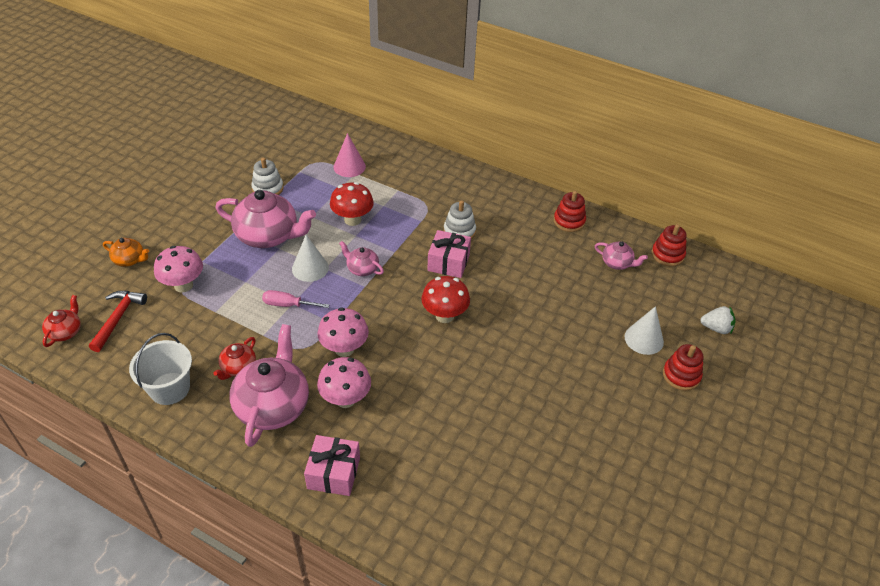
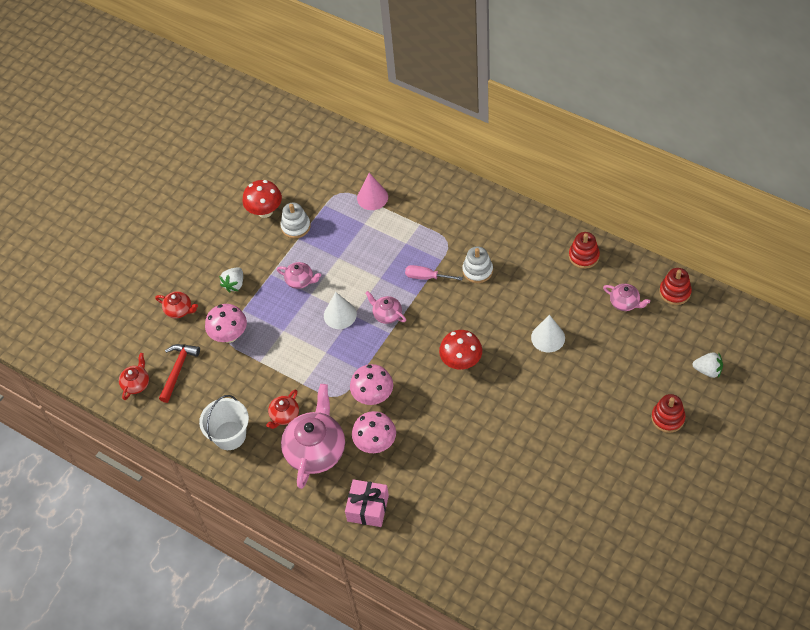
camera: 10 degrees right, 10 degrees up
orange teapot [103,238,149,267] -> red teapot [155,291,198,318]
pink teapot [215,190,316,248] -> pink teapot [277,262,321,289], size x0.49
pink screwdriver [262,290,329,308] -> pink screwdriver moved to [405,265,463,280]
red mushroom [330,182,374,226] -> red mushroom moved to [242,180,282,218]
pink gift [427,230,471,278] -> none
white cone [625,306,664,355] -> white cone moved to [531,315,565,352]
none -> white strawberry [219,267,243,293]

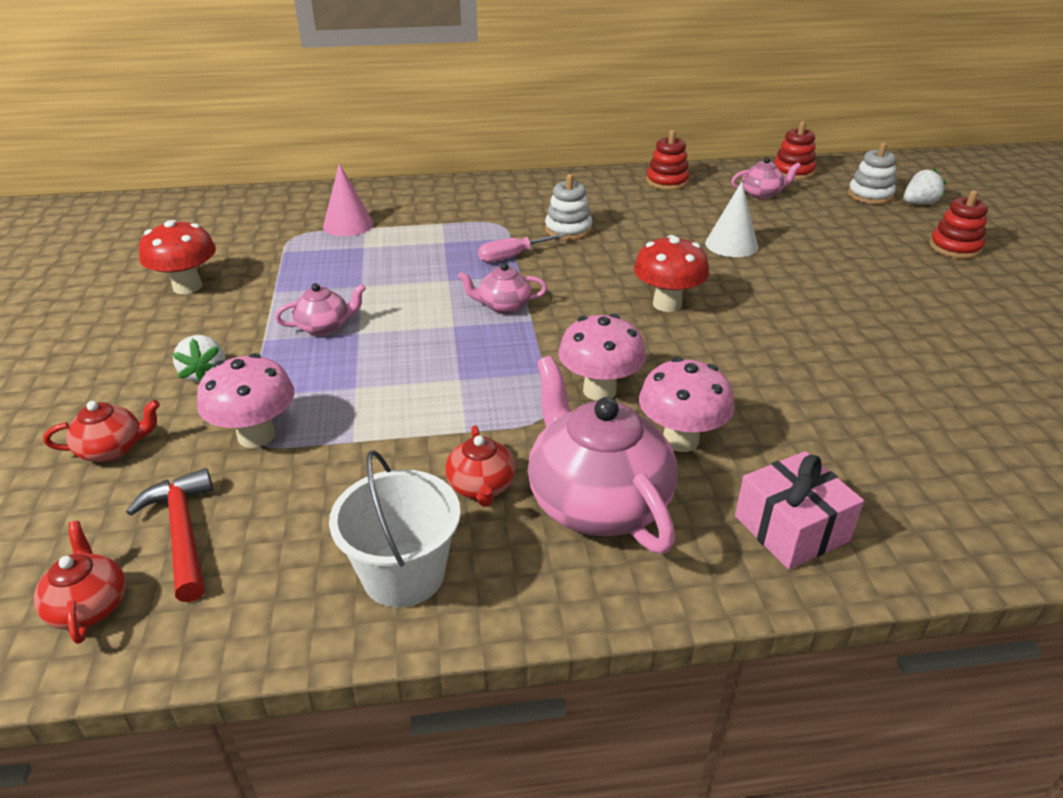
camera: 45 degrees left, 20 degrees down
white stacking toy [280,203,311,238] -> white stacking toy moved to [848,142,896,204]
white cone [324,292,357,329] -> none

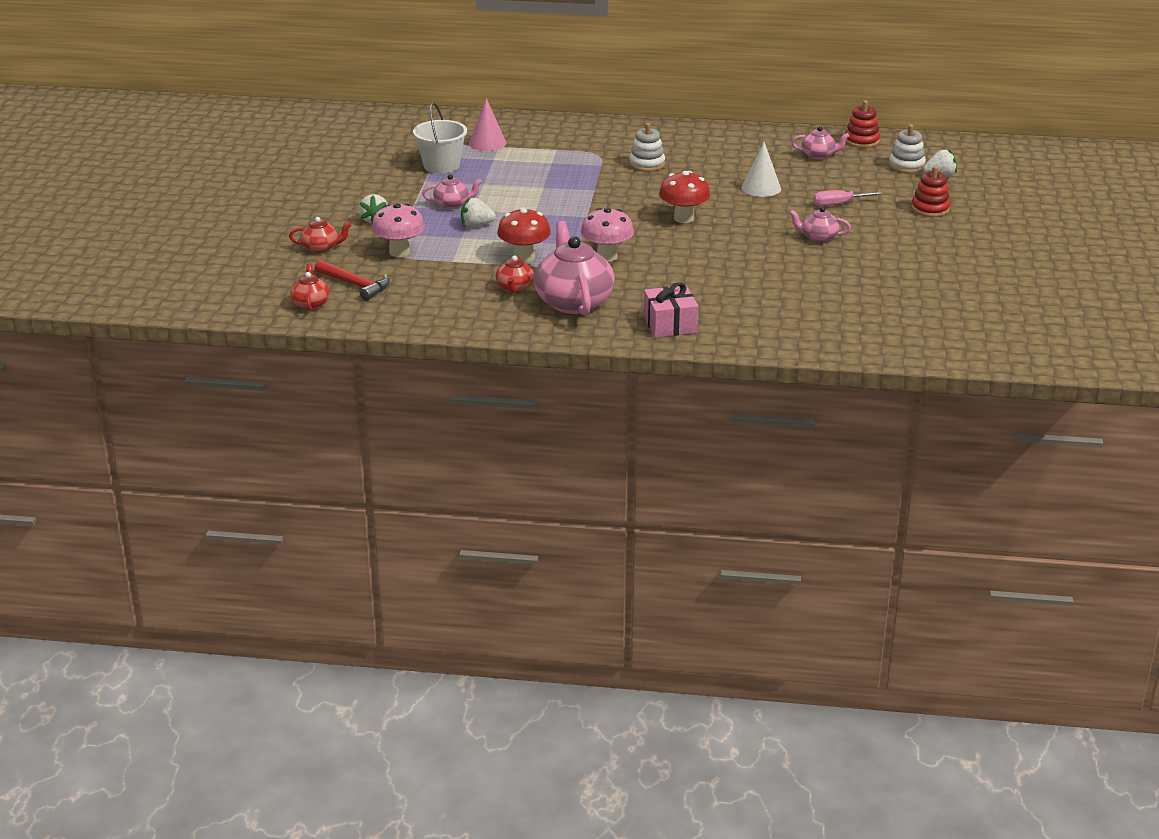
camera: 15 degrees right, 5 degrees down
red hammer [126,468,213,602] -> red hammer turned 135 degrees clockwise [315,260,390,301]
red mushroom [139,220,216,294] -> red mushroom moved to [497,208,551,262]
white bucket [329,450,461,608] -> white bucket moved to [413,103,467,173]
pink teapot [458,263,547,313] -> pink teapot moved to [789,207,851,242]
pink screwdriver [478,233,565,262] -> pink screwdriver moved to [813,190,883,206]
pink mushroom [639,357,735,452] -> none
red stacking toy [646,130,690,190] -> none
none -> white strawberry [461,198,496,227]

